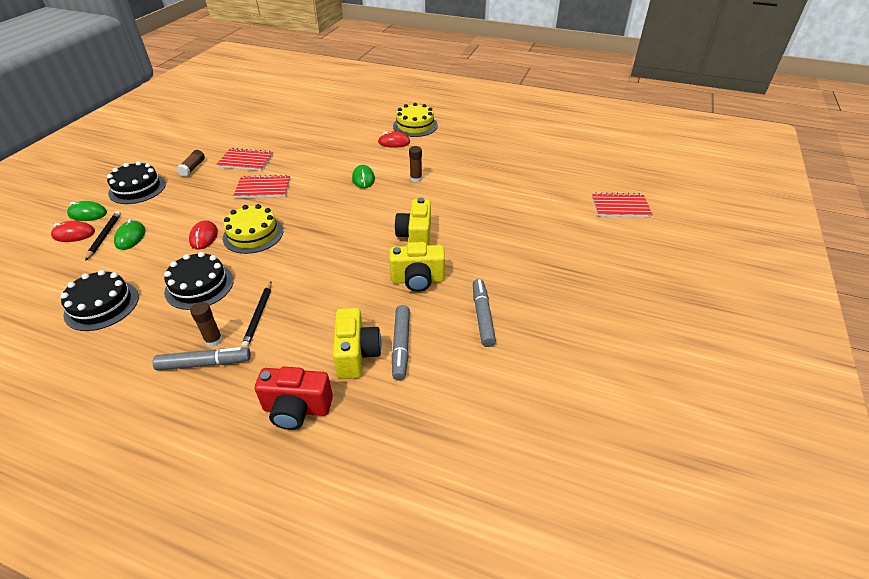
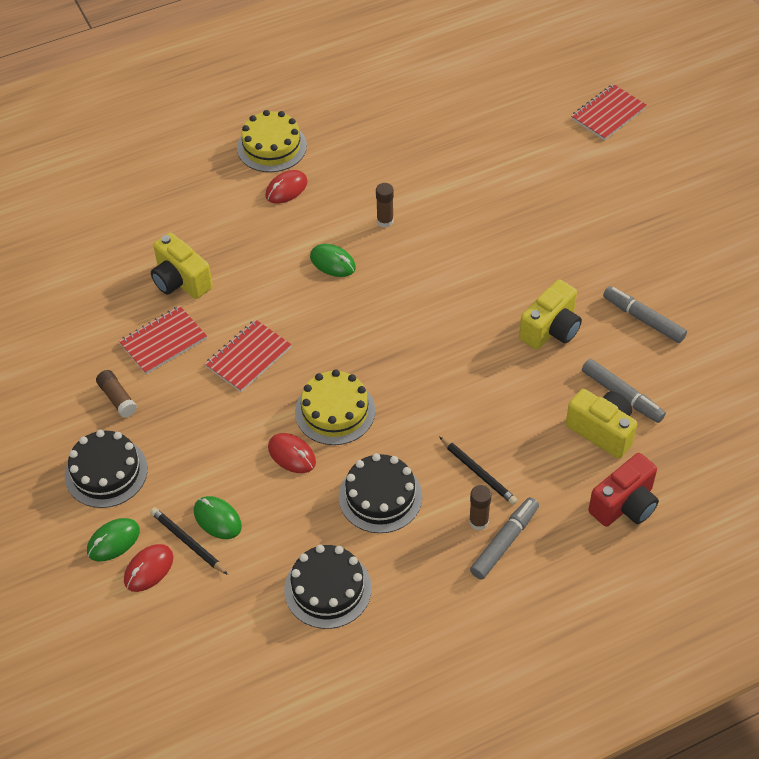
camera: 45 degrees left, 10 degrees up
yellow camera [395,198,431,245] -> yellow camera moved to [151,233,213,299]

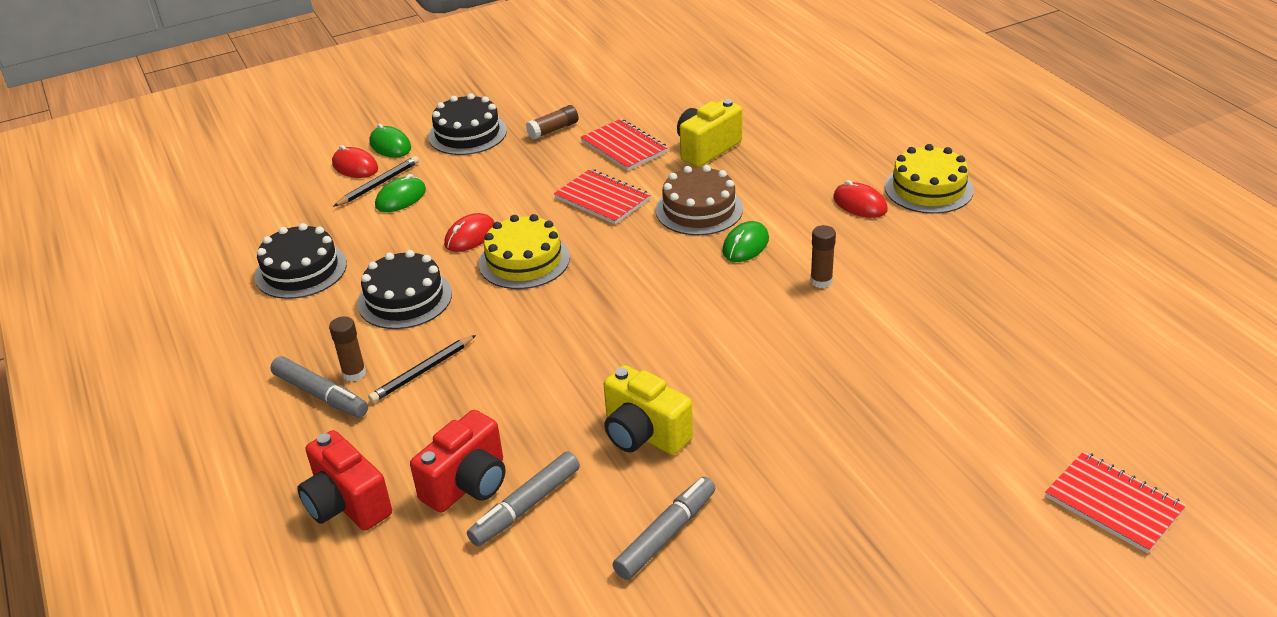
camera: 90 degrees right, 15 degrees down
yellow camera [566,389,637,459] -> red camera [410,410,505,513]
none -> brown cake [655,165,743,235]

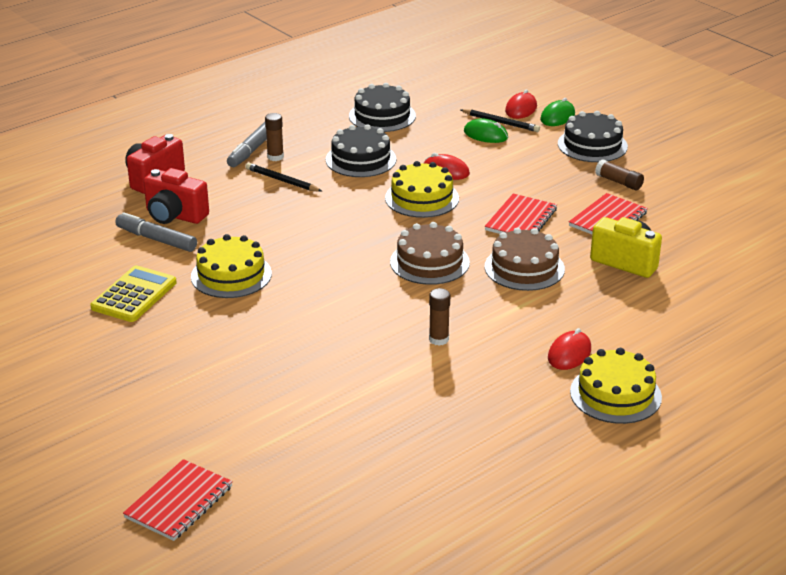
camera: 75 degrees right, 5 degrees down
yellow camera [604,365,693,455] -> yellow cake [191,234,272,298]
grey marker [613,477,715,580] -> yellow calculator [90,265,177,322]
green mouse [722,221,769,262] -> none
none -> brown cake [390,222,470,285]

